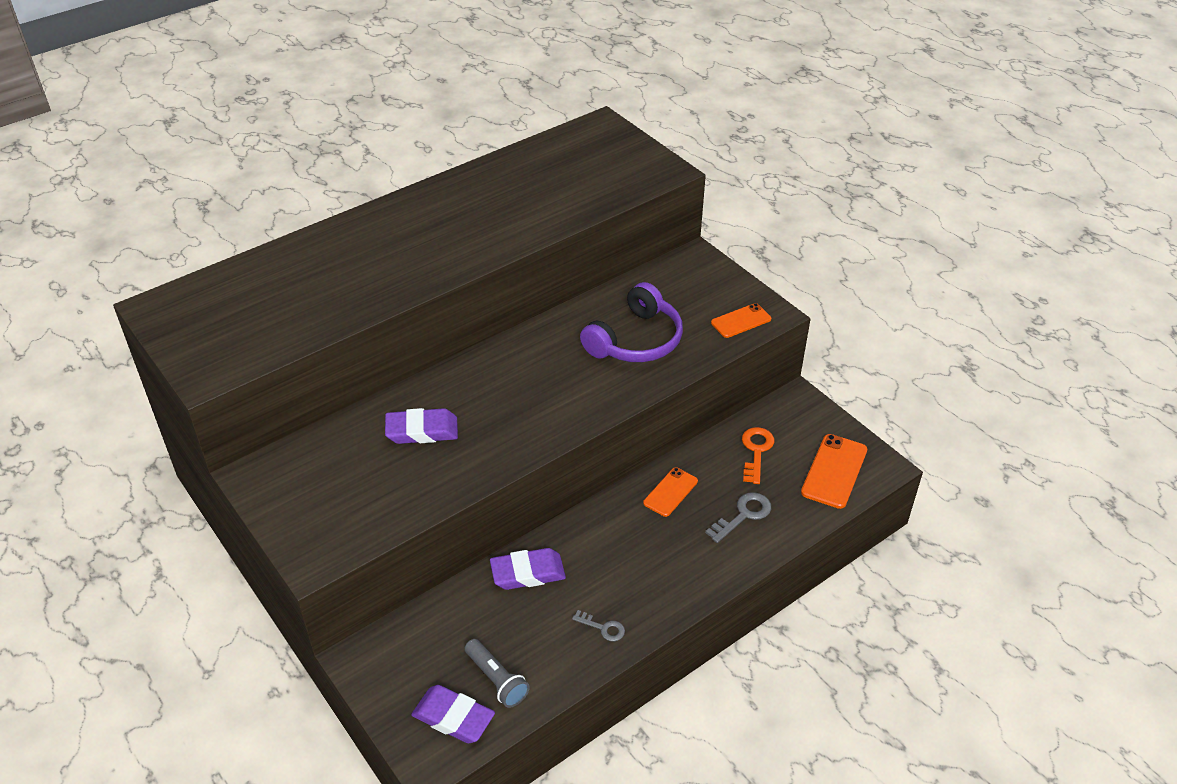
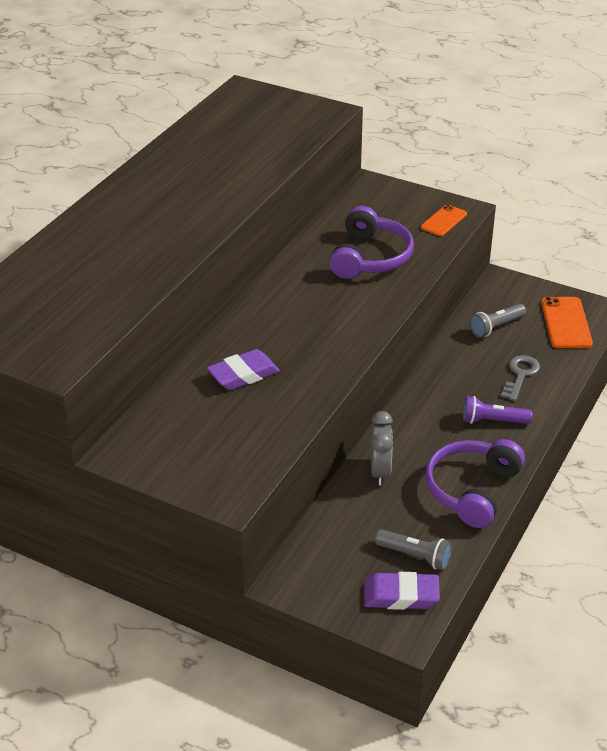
camera: 25 degrees left, 5 degrees down
purple eraser [490,548,566,590] -> grey clock [371,411,393,486]
grey key [572,610,625,641] -> purple headphones [425,439,525,528]
orange phone [643,467,698,517] -> none
orange key [742,427,774,484] -> grey flashlight [469,304,526,338]
none -> purple flashlight [463,396,532,424]

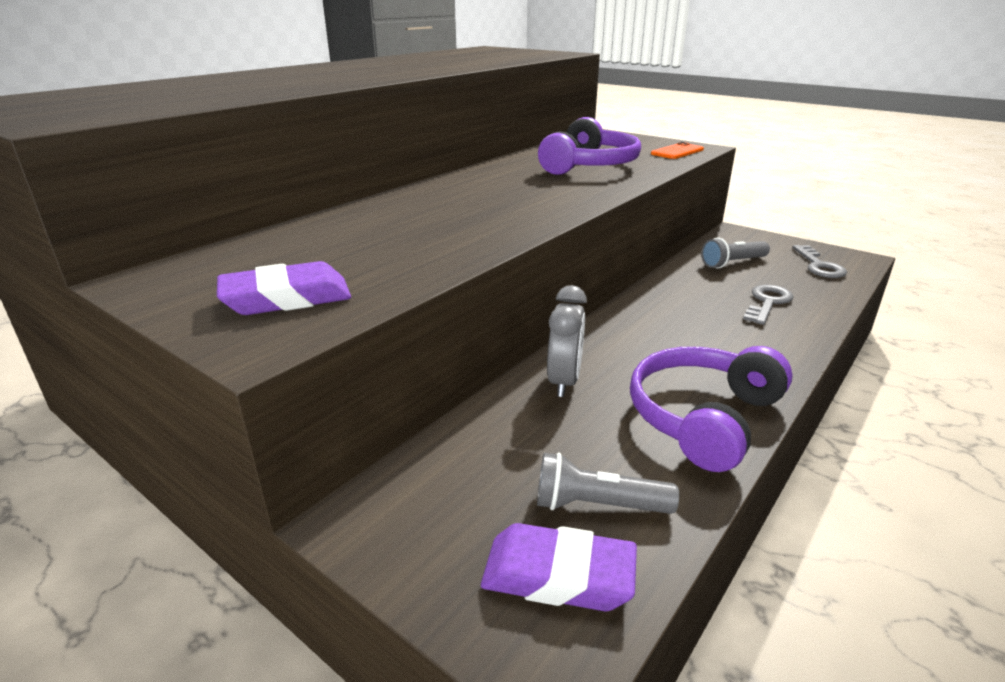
camera: 10 degrees right, 10 degrees down
purple eraser [207,349,280,390] -> purple eraser moved to [217,261,351,315]
grey flashlight [375,529,452,570] -> grey flashlight turned 150 degrees clockwise [537,453,679,514]
purple flashlight [463,396,532,424] -> none
orange phone [541,297,593,348] -> grey key [792,245,847,278]

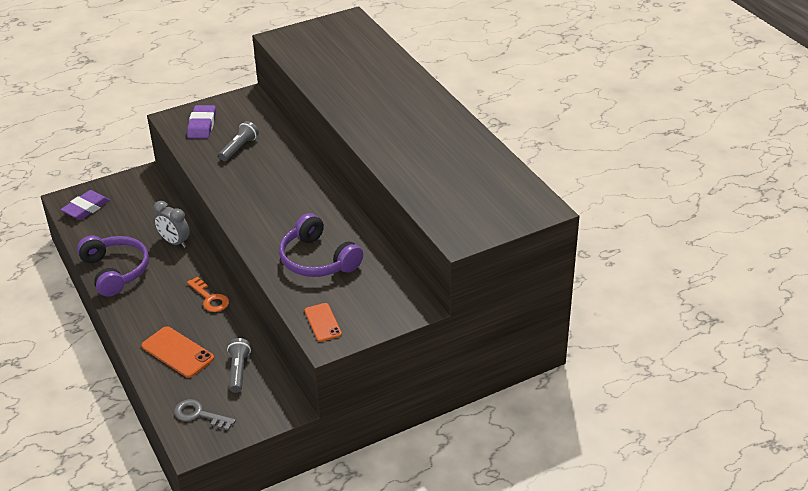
camera: 115 degrees right, 10 degrees up
grey flashlight [537,453,679,514] -> grey flashlight moved to [218,121,259,161]
grey key [743,285,794,325] -> orange phone [142,326,214,378]
none -> orange key [187,277,229,312]

